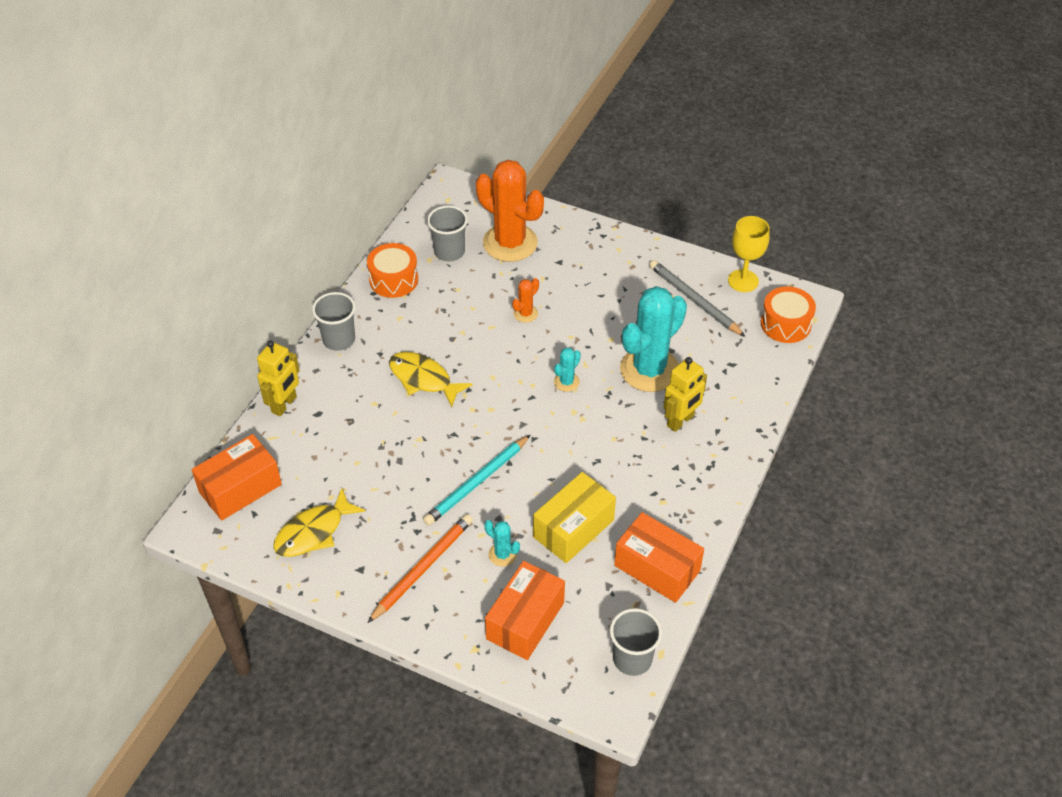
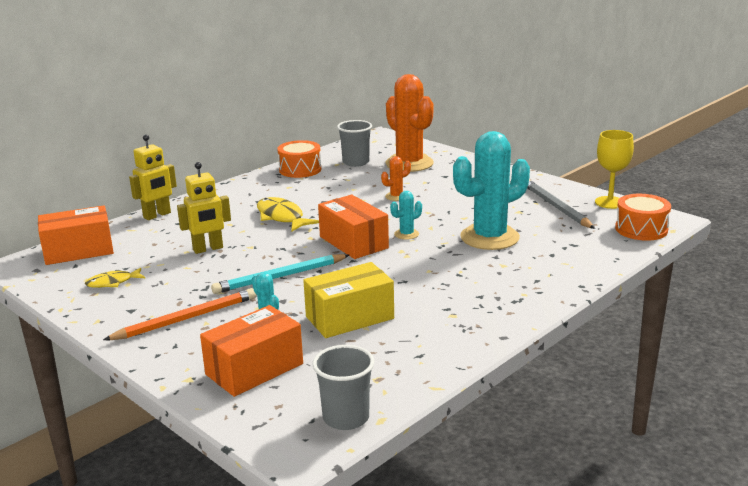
camera: 20 degrees right, 25 degrees down
yellow fish [273,488,366,557] -> yellow fish [85,268,145,288], size x0.61
grey cup [312,292,356,351] -> none
orange box [614,512,704,603] -> orange box moved to [318,195,389,259]
yellow robot [663,357,707,432] -> yellow robot moved to [177,162,231,254]

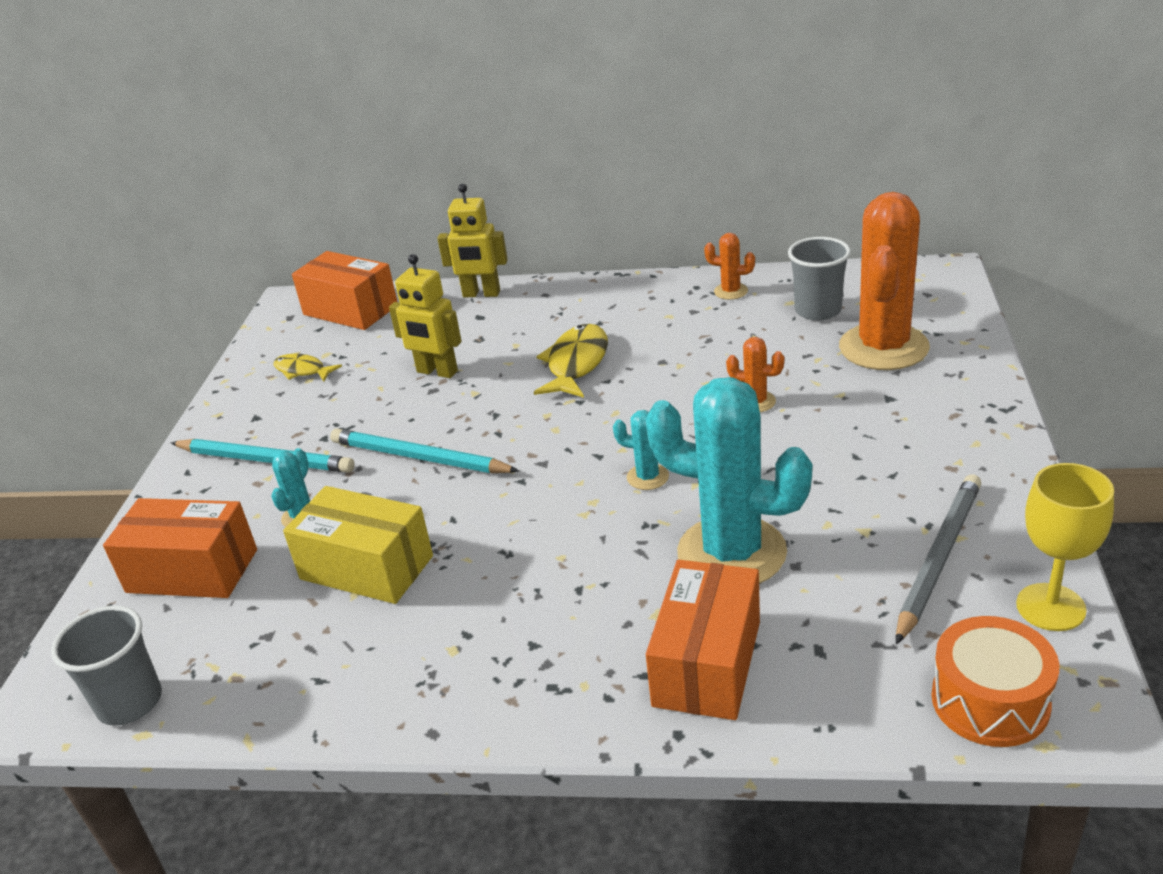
camera: 55 degrees right, 10 degrees up
orange pencil [103,288,256,340] -> turquoise pencil [171,439,355,473]
orange drum [277,140,321,178] -> orange cactus [704,233,755,300]
orange box [318,195,389,259] -> orange box moved to [646,560,760,720]

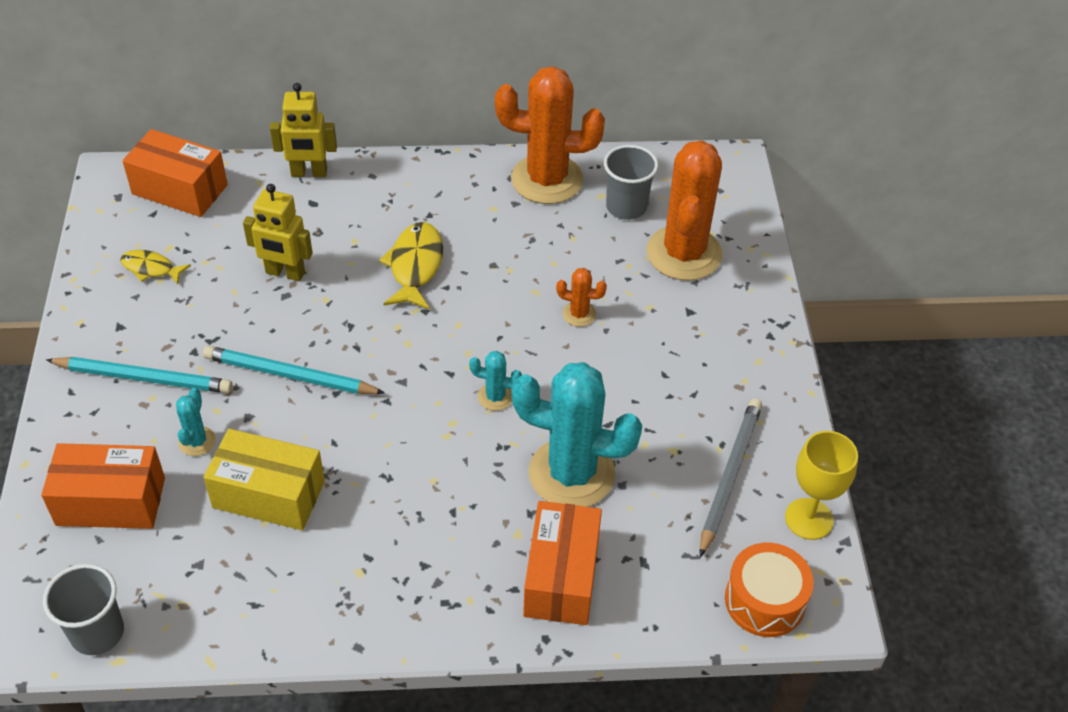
camera: 15 degrees left, 15 degrees up
orange cactus [704,233,755,300] -> orange cactus [495,66,605,204], size x2.33

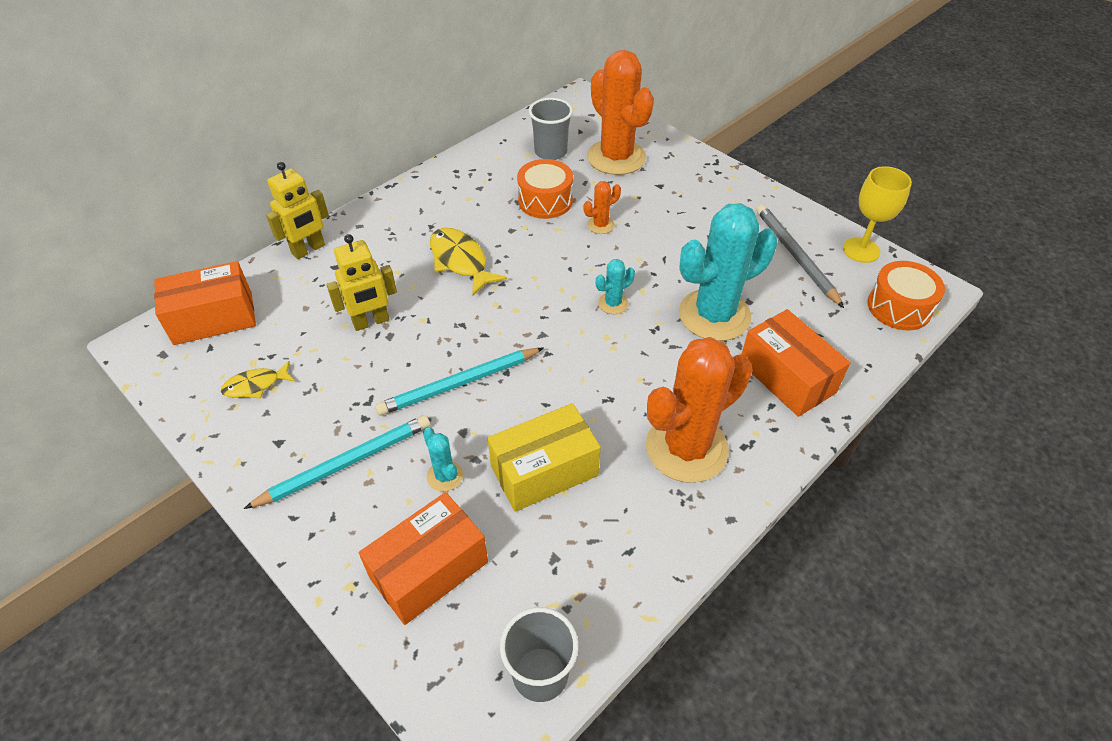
camera: 40 degrees left, 0 degrees up
orange cactus [495,66,605,204] -> orange cactus moved to [646,337,753,483]
none -> orange drum [517,159,573,219]

